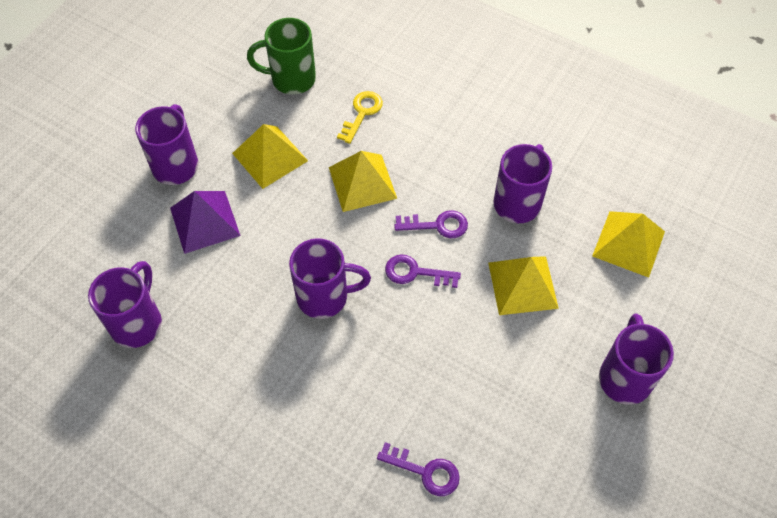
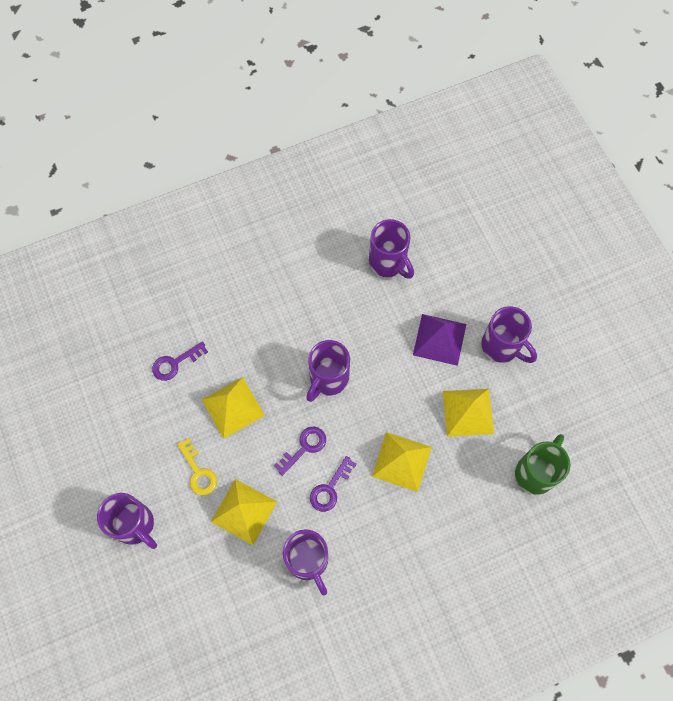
camera: 125 degrees right, 10 degrees up
yellow key [337,91,383,144] -> yellow key moved to [177,438,217,495]
yellow pyramid [592,211,665,278] -> yellow pyramid moved to [202,377,265,439]

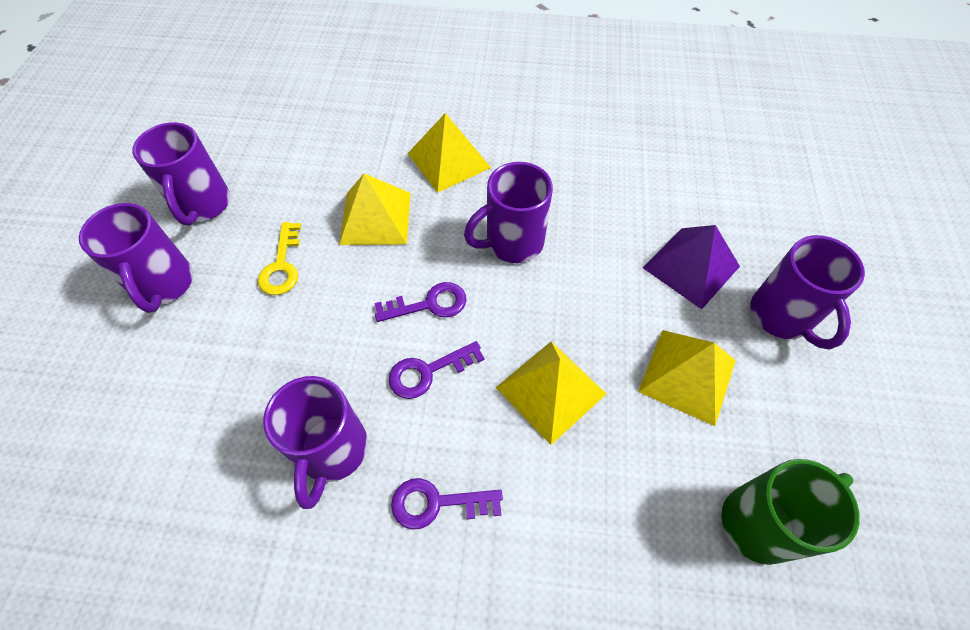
camera: 30 degrees right, 10 degrees down
purple key [152,341,208,381] -> purple key moved to [391,478,503,530]
yellow pyramid [211,479,277,545] -> yellow pyramid moved to [407,113,491,193]
purple mug [369,219,414,279] -> purple mug moved to [132,122,230,226]

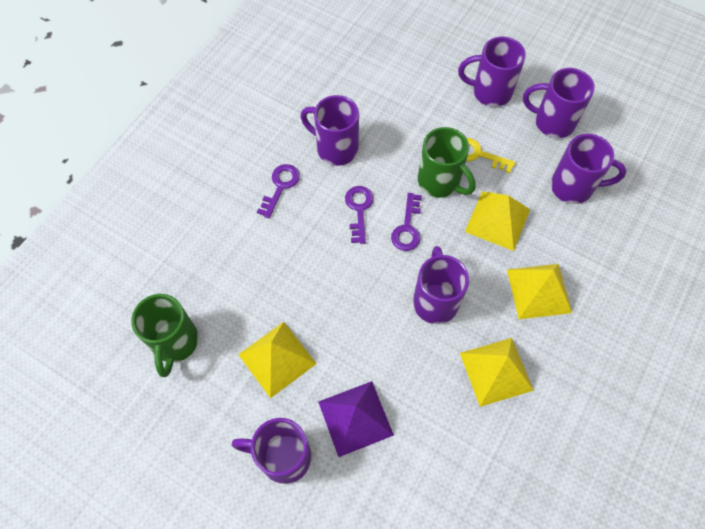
camera: 115 degrees right, 5 degrees up
yellow pyramid [496,341,606,445] -> yellow pyramid moved to [460,338,534,407]
none -> green mug [418,127,476,197]
none -> purple mug [551,134,626,204]

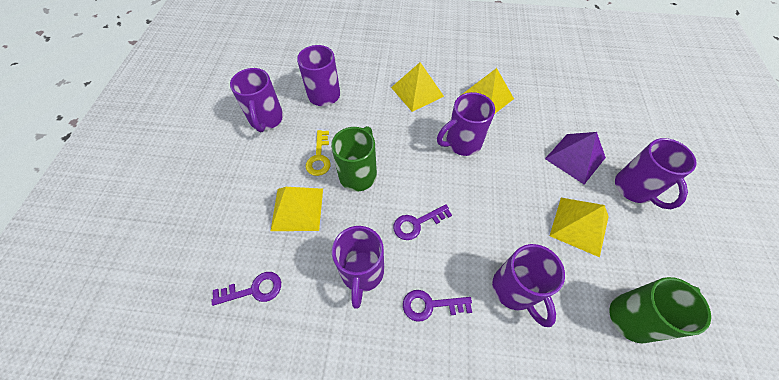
camera: 115 degrees left, 5 degrees down
purple key [391,193,422,251] -> purple key moved to [212,272,281,306]
purple mug [458,37,526,107] -> purple mug moved to [492,244,565,327]
yellow pyramid [465,191,530,251] -> yellow pyramid moved to [271,187,323,231]

